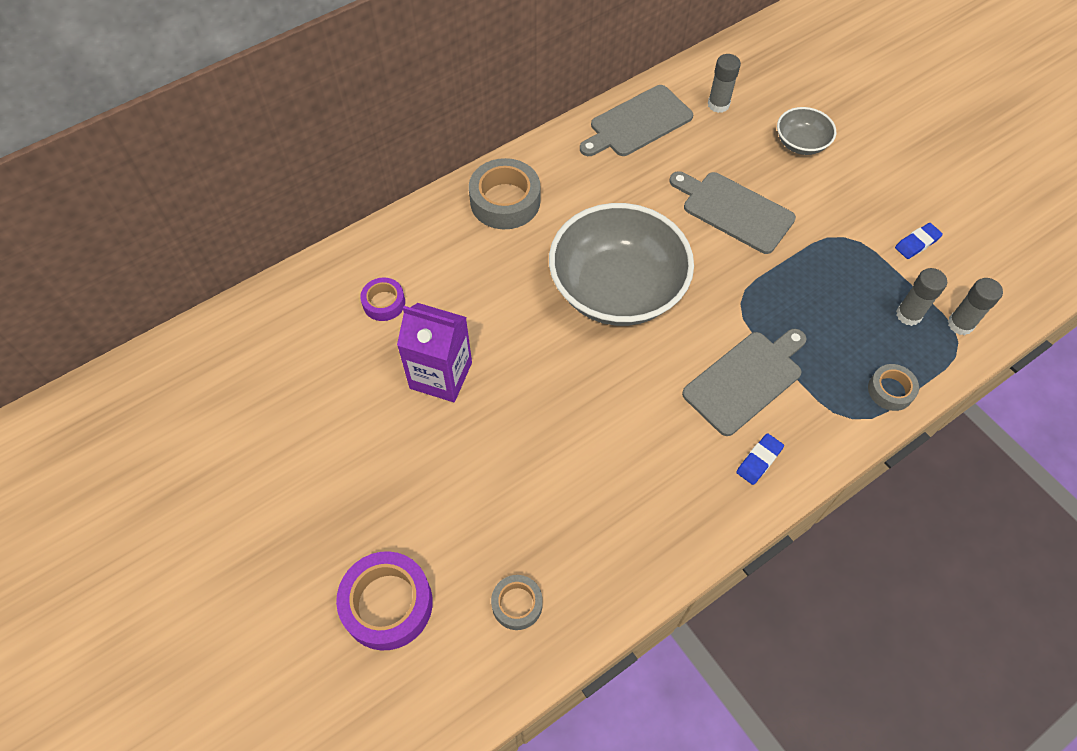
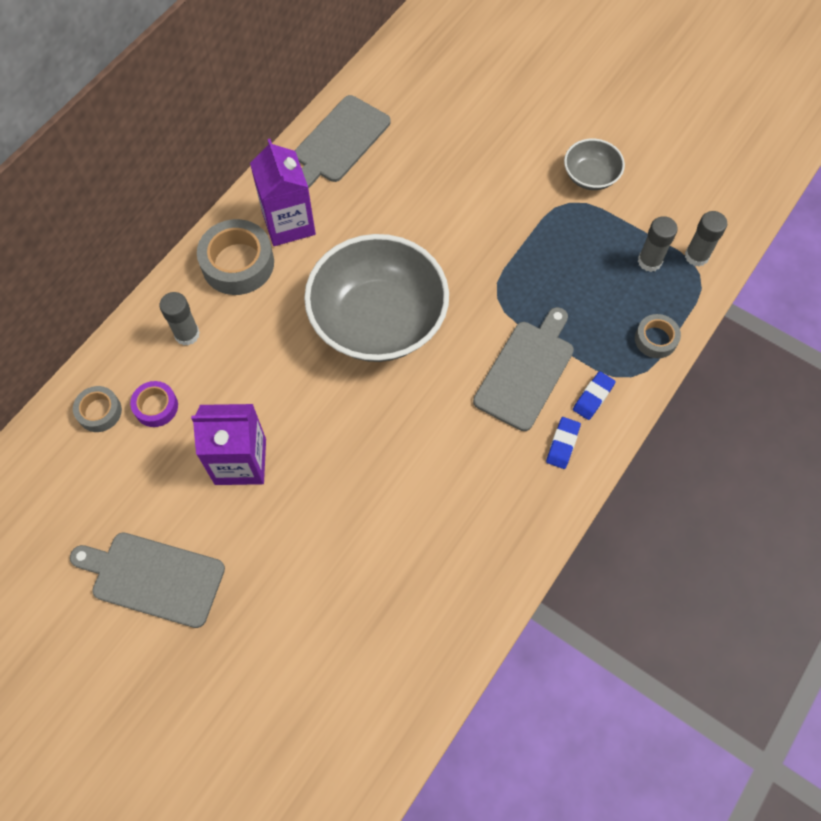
camera: 20 degrees left, 5 degrees up
purple tape [336,551,433,650] -> none
grey tape [491,575,543,630] -> grey tape moved to [73,386,122,432]
grey cutting board [669,171,796,254] -> grey cutting board moved to [70,532,225,628]
grey glue stick [708,54,741,113] -> grey glue stick moved to [159,292,200,346]
grey bowl [777,107,836,155] -> grey bowl moved to [564,139,625,190]
blue eraser [895,223,943,259] -> blue eraser moved to [573,371,616,420]
none -> purple carton [250,139,316,246]

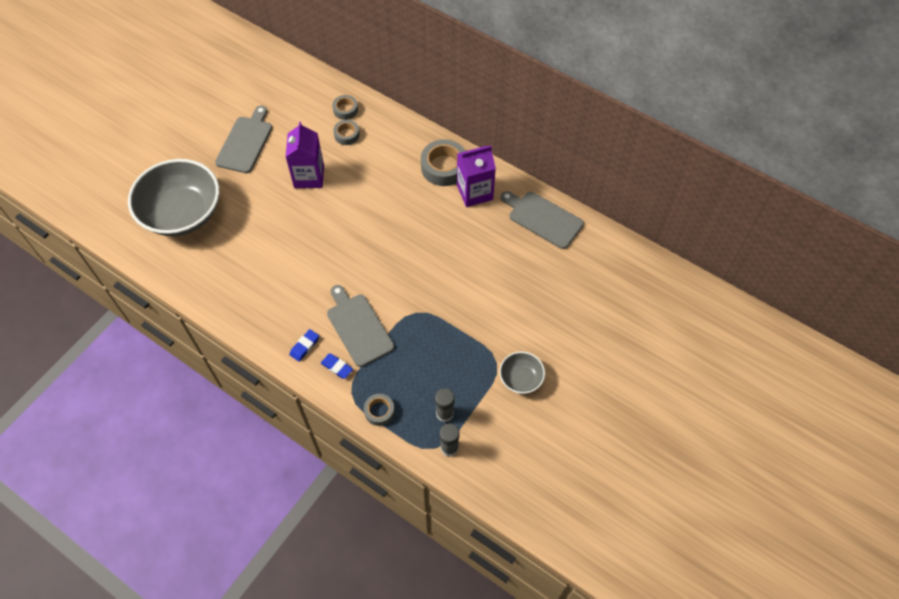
camera: 90 degrees right, 5 degrees down
purple tape [130,381,178,427] -> grey tape [333,120,360,145]
grey glue stick [159,292,200,346] -> none
grey bowl [304,234,449,362] -> grey bowl moved to [128,159,220,236]
grey cutting board [473,307,574,431] -> grey cutting board turned 150 degrees counterclockwise [327,285,394,367]
blue eraser [546,417,581,469] -> blue eraser turned 75 degrees counterclockwise [290,329,319,361]

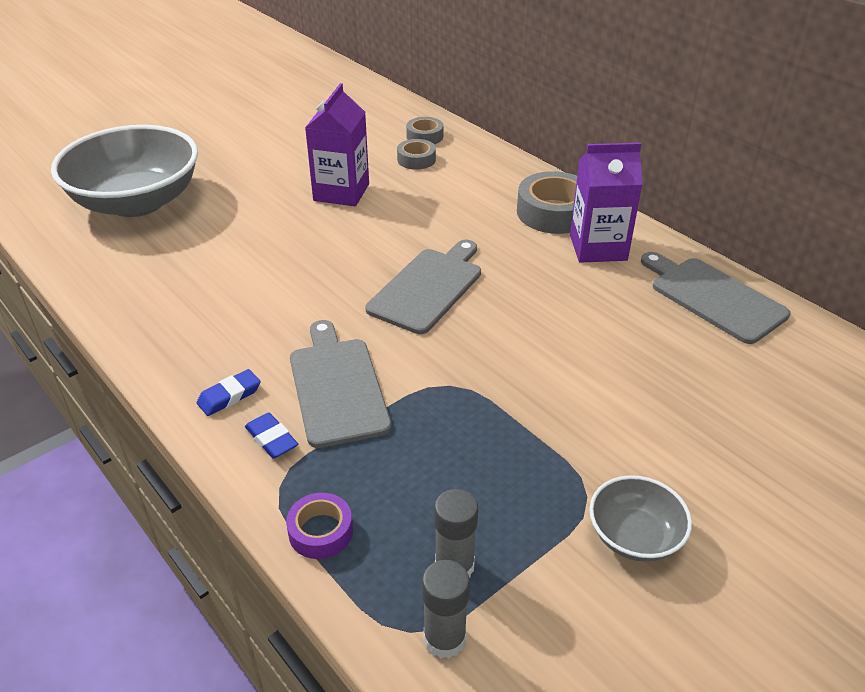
camera: 15 degrees right, 20 degrees down
grey cutting board [215,106,272,173] -> grey cutting board moved to [366,240,481,334]
grey tape [364,394,395,426] -> purple tape [286,493,353,559]

